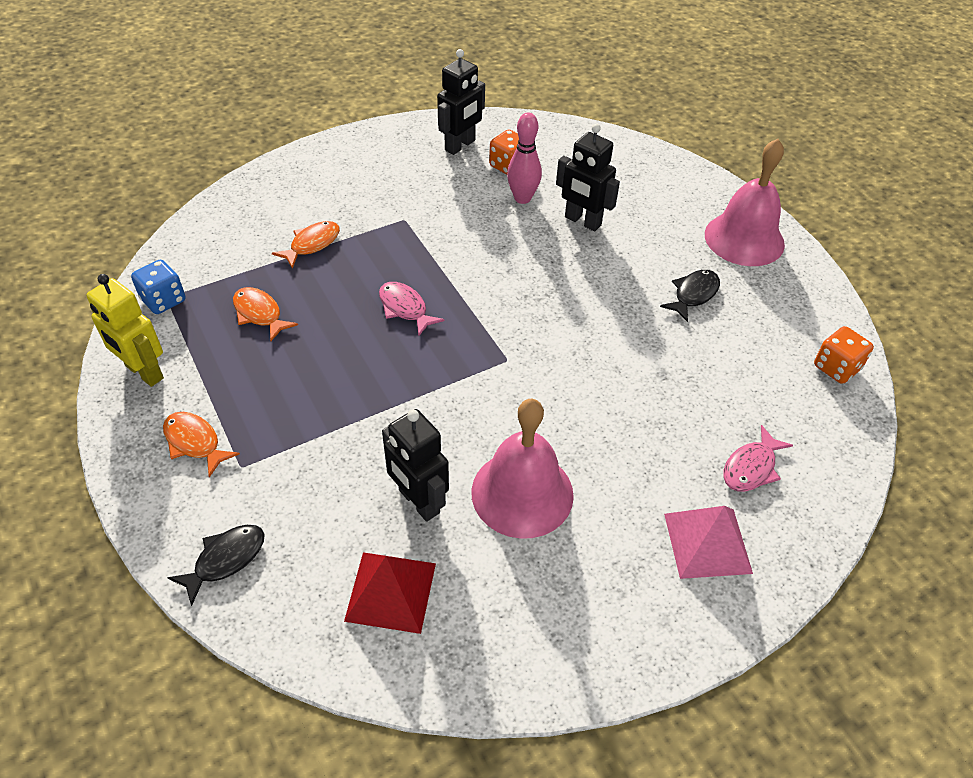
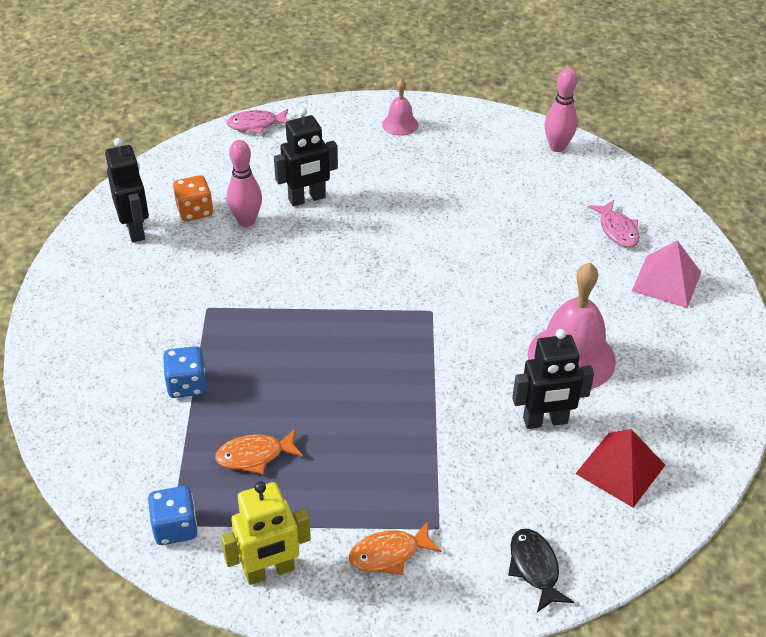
camera: 60 degrees left, 5 degrees down
orange fish [272,221,340,269] -> blue dice [163,346,206,398]
pink fish [379,282,445,336] -> pink fish moved to [227,109,289,134]
black fish [660,270,720,322] -> none
pink bell [705,139,785,266] -> pink bell [382,79,418,136], size x0.51
orange dice [814,326,874,384] -> pink bowling pin [544,68,578,152]

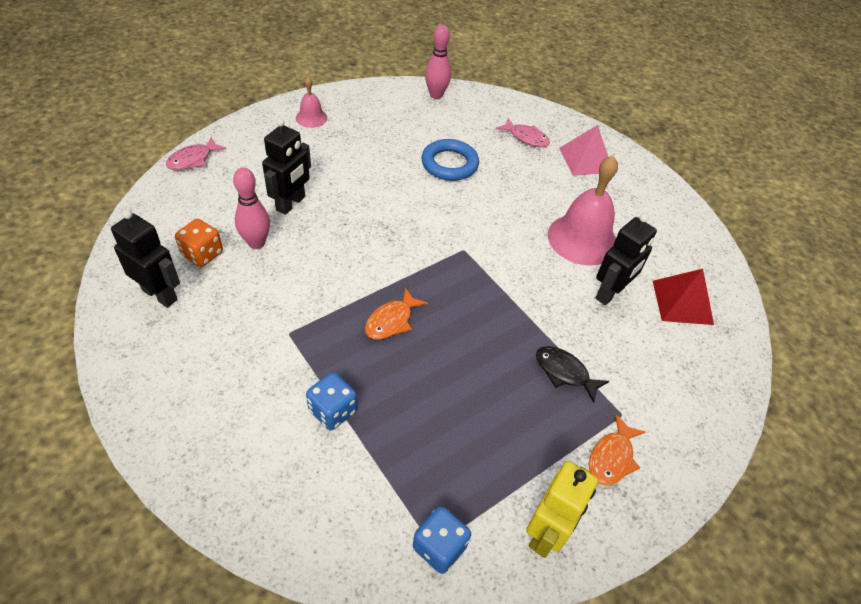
camera: 40 degrees left, 5 degrees up
orange fish [215,428,303,474] -> orange fish moved to [365,287,428,339]
black fish [508,529,574,612] -> black fish moved to [536,346,609,403]
none -> blue ring [421,139,479,181]

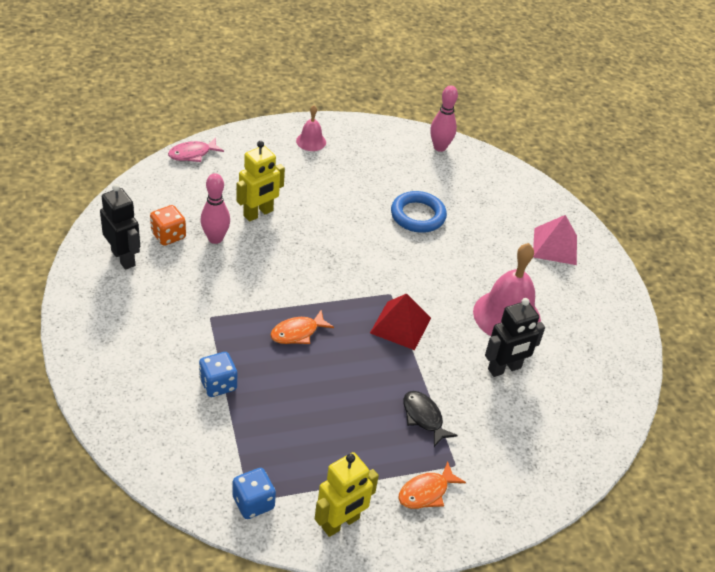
camera: 20 degrees right, 5 degrees down
black robot [262,118,311,215] -> yellow robot [236,141,285,222]
pink fish [496,118,550,147] -> none
red pyramid [653,269,714,325] -> red pyramid moved to [370,293,431,350]

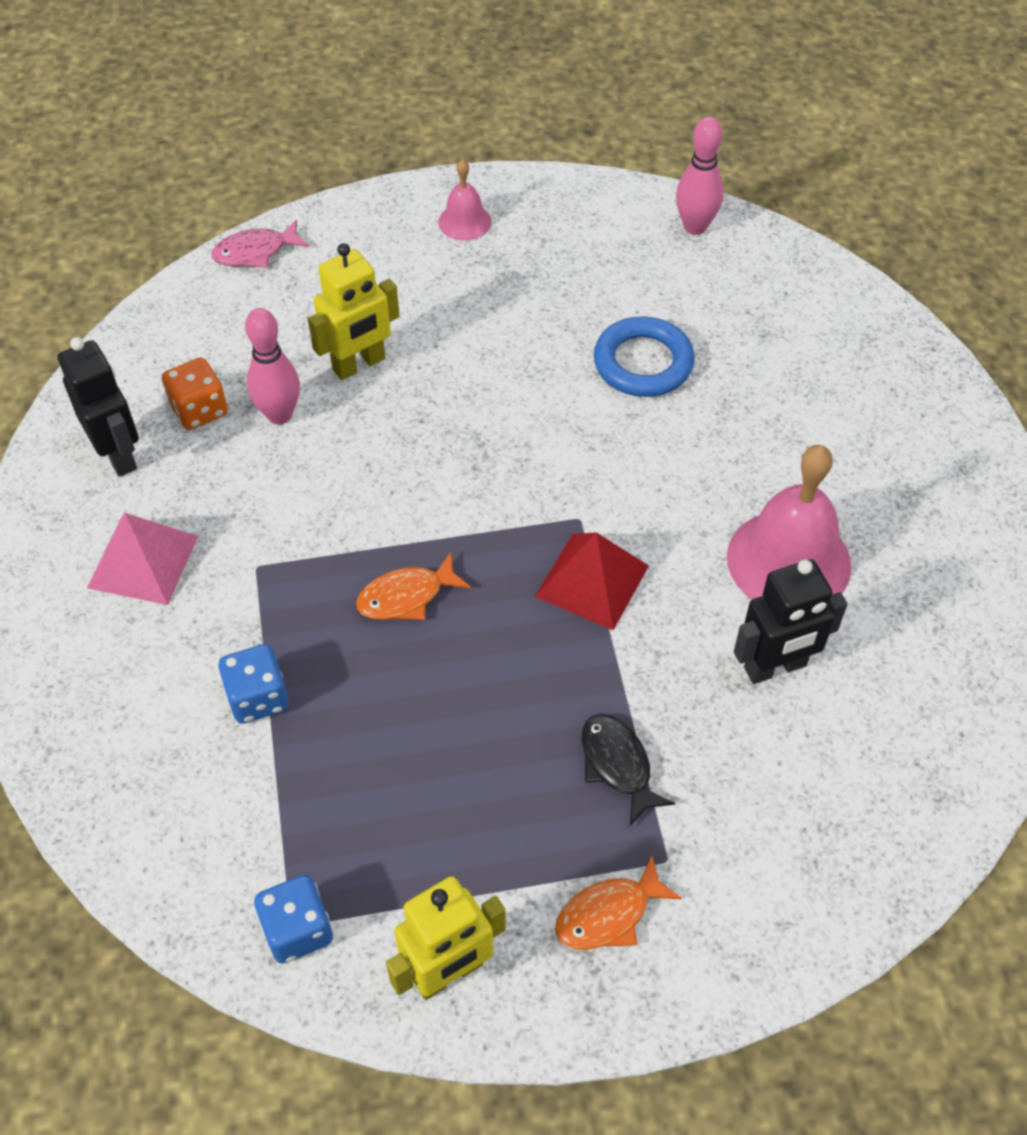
camera: 10 degrees right, 10 degrees up
pink pyramid [533,215,577,265] -> pink pyramid moved to [87,513,198,605]

